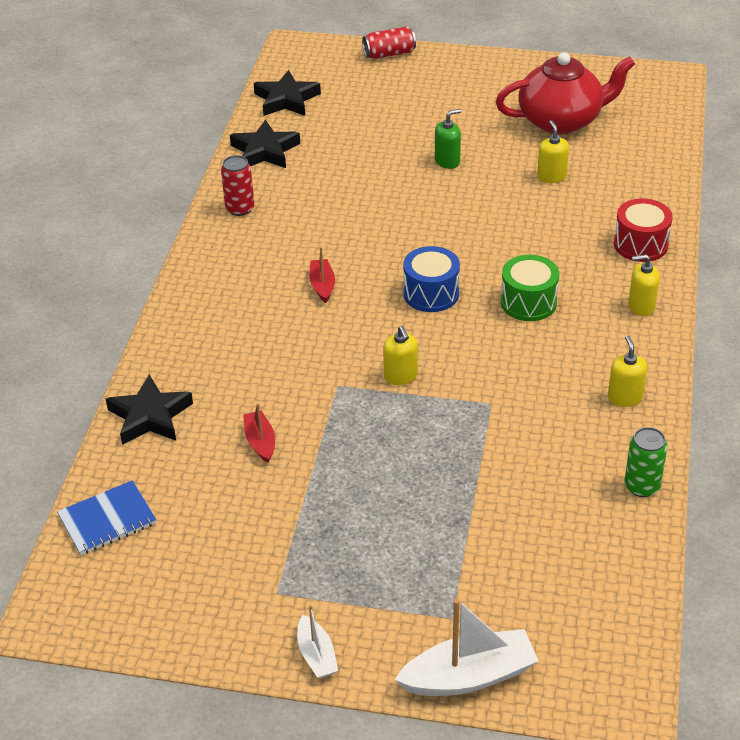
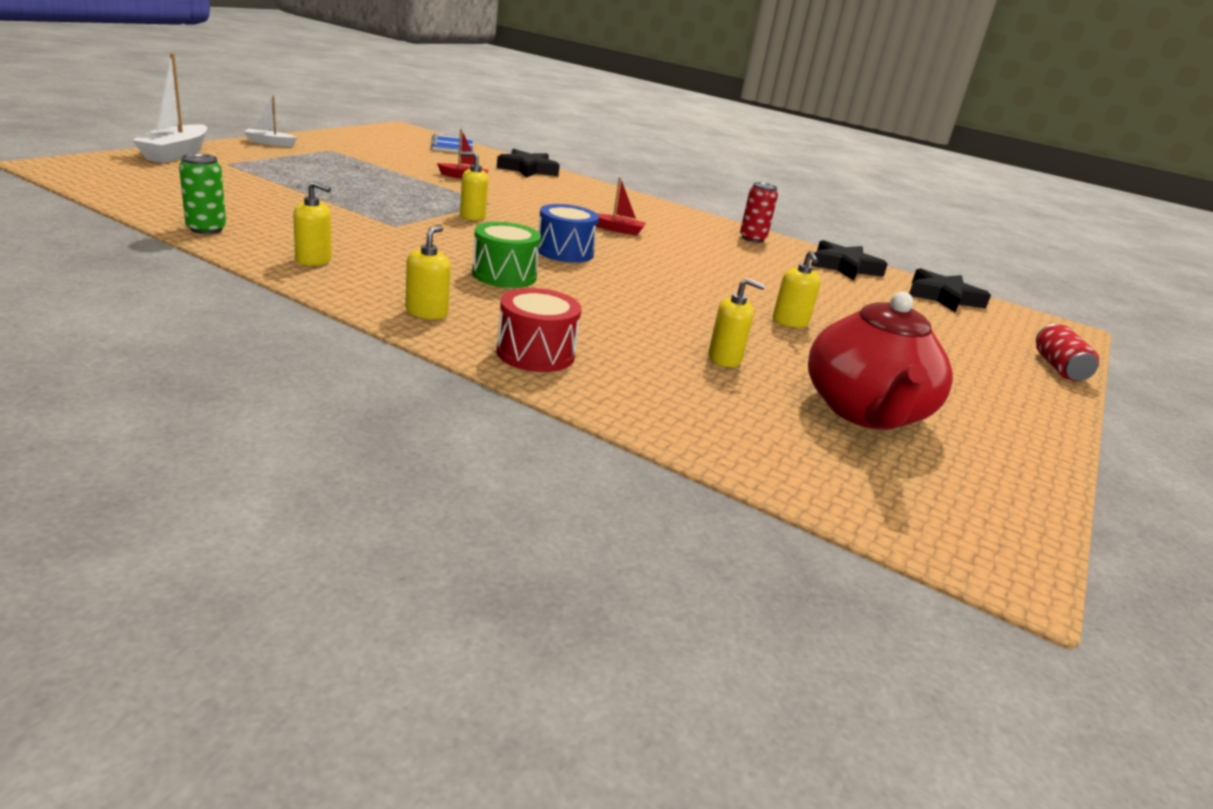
camera: 105 degrees right, 15 degrees down
green soap dispenser [435,109,461,169] -> yellow soap dispenser [773,251,821,328]

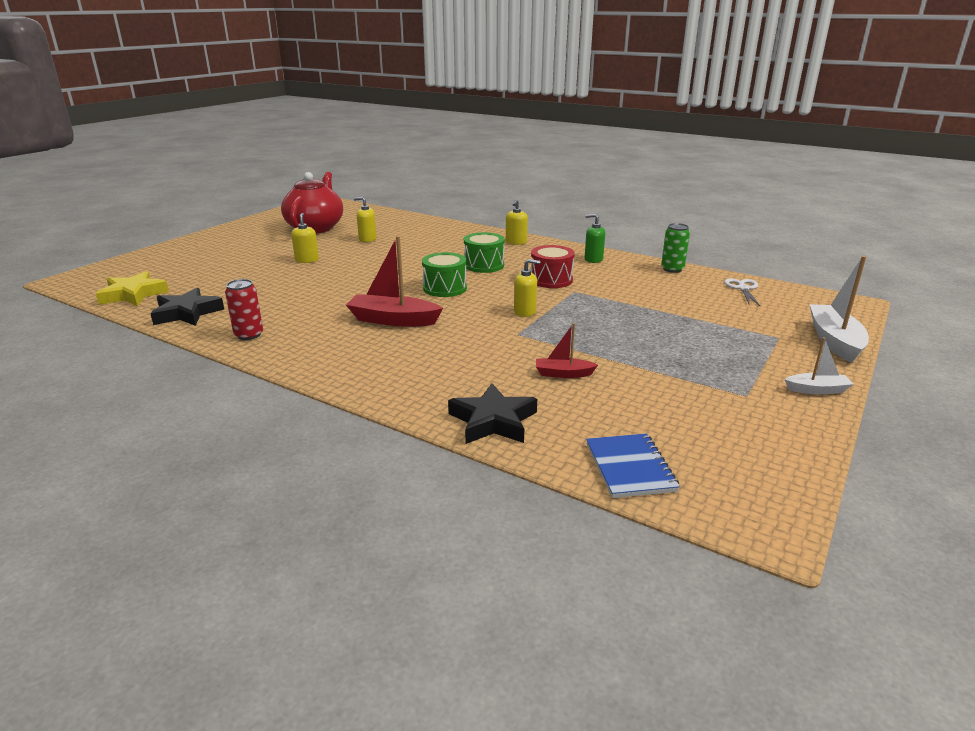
camera: 175 degrees left, 0 degrees up
yellow soap dispenser [293,181,332,266] -> green soap dispenser [585,214,605,263]
red drum [496,288,582,372] -> red drum moved to [531,245,575,288]
blue drum [538,204,599,263] -> green drum [422,252,467,297]
red boat [596,177,646,236] -> red boat [346,236,443,326], size x1.82
black star [909,268,991,313] -> yellow star [96,271,169,306]
red can [1036,324,1100,382] -> none
none -> white scissors [724,278,761,307]

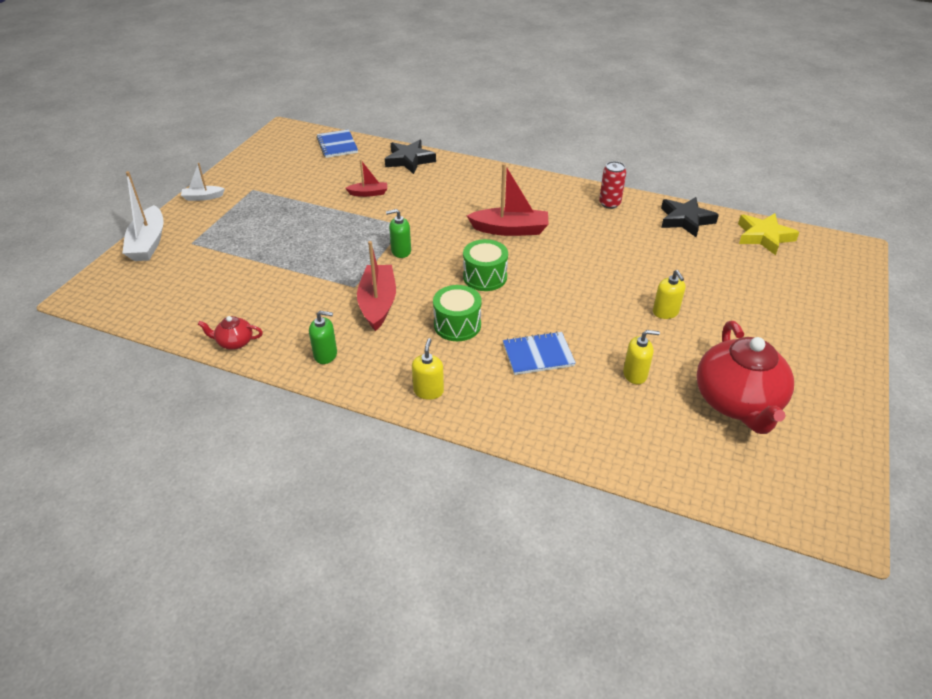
camera: 170 degrees right, 15 degrees up
yellow soap dispenser [514,259,540,317] -> green soap dispenser [386,209,411,258]
red drum [531,245,575,288] -> red boat [357,241,396,331]
green can [661,223,690,273] -> red teapot [198,316,263,350]
white scissors [724,278,761,307] -> none
none -> blue notebook [503,331,576,375]

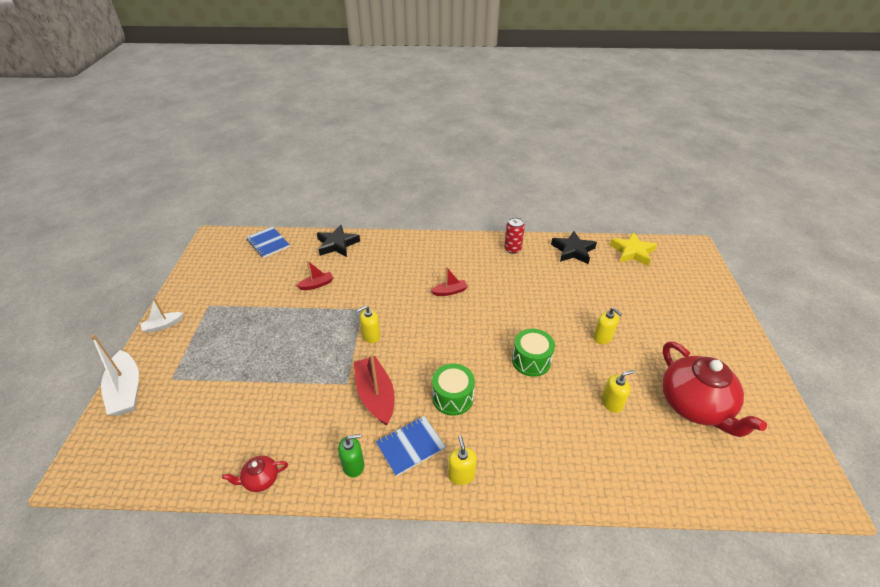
camera: 20 degrees left, 0 degrees up
green soap dispenser [386,209,411,258] -> yellow soap dispenser [357,305,380,343]
green drum [463,239,508,291] -> green drum moved to [512,329,555,377]
red boat [467,163,549,236] -> red boat [431,267,468,296], size x0.55
blue notebook [503,331,576,375] -> blue notebook moved to [376,416,446,476]

